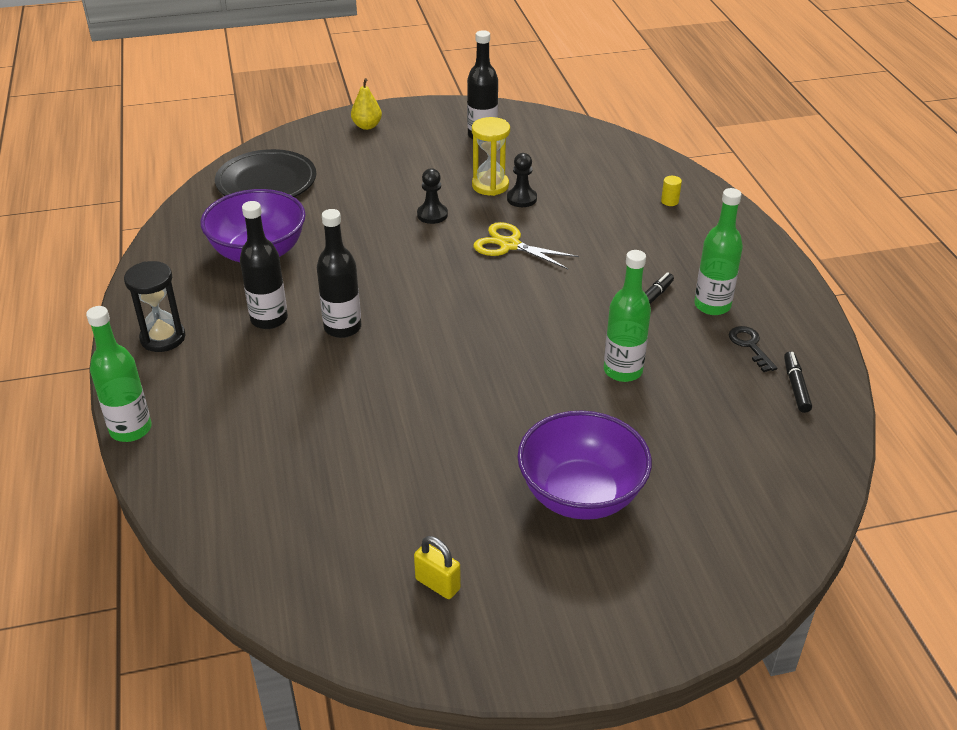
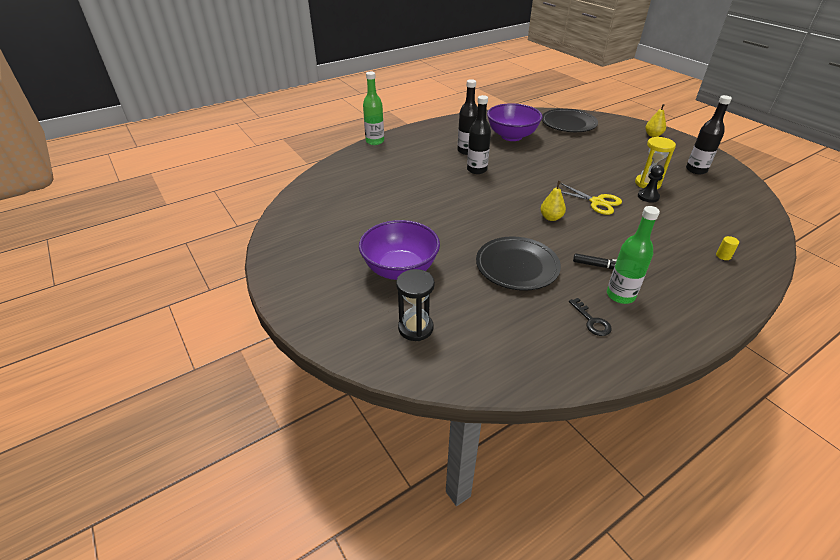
camera: 70 degrees right, 0 degrees up
black hourglass [124,261,185,352] -> black hourglass moved to [396,269,435,341]
yellow padlock [414,536,461,599] -> none
black pawn [417,168,448,224] -> none
yellow scissors [474,222,579,269] -> yellow scissors turned 120 degrees clockwise [560,183,622,215]
green bottle [604,250,651,382] -> black plate [476,236,561,291]
black key [729,326,777,372] -> black key turned 105 degrees clockwise [569,298,612,336]
black marker [784,351,812,413] -> none
none -> yellow pear [540,181,566,221]

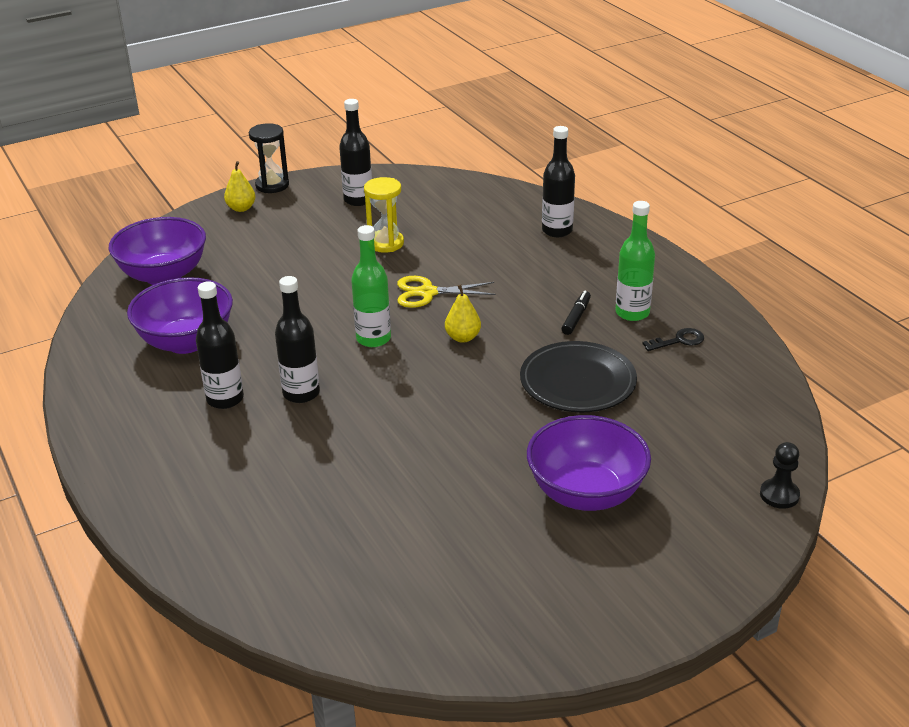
camera: 85 degrees left, 5 degrees down
green bottle [363,72,384,145] -> green bottle moved to [351,225,391,347]
black hourglass [396,269,435,341] -> black hourglass moved to [249,123,289,193]
black plate [542,109,598,132] -> purple bowl [109,217,206,285]
yellow scissors [560,183,622,215] -> yellow scissors turned 135 degrees counterclockwise [397,276,496,308]
black pawn [638,165,664,203] -> black pawn moved to [760,442,800,509]
yellow cylinder [716,236,739,260] -> black bottle [542,126,575,237]

